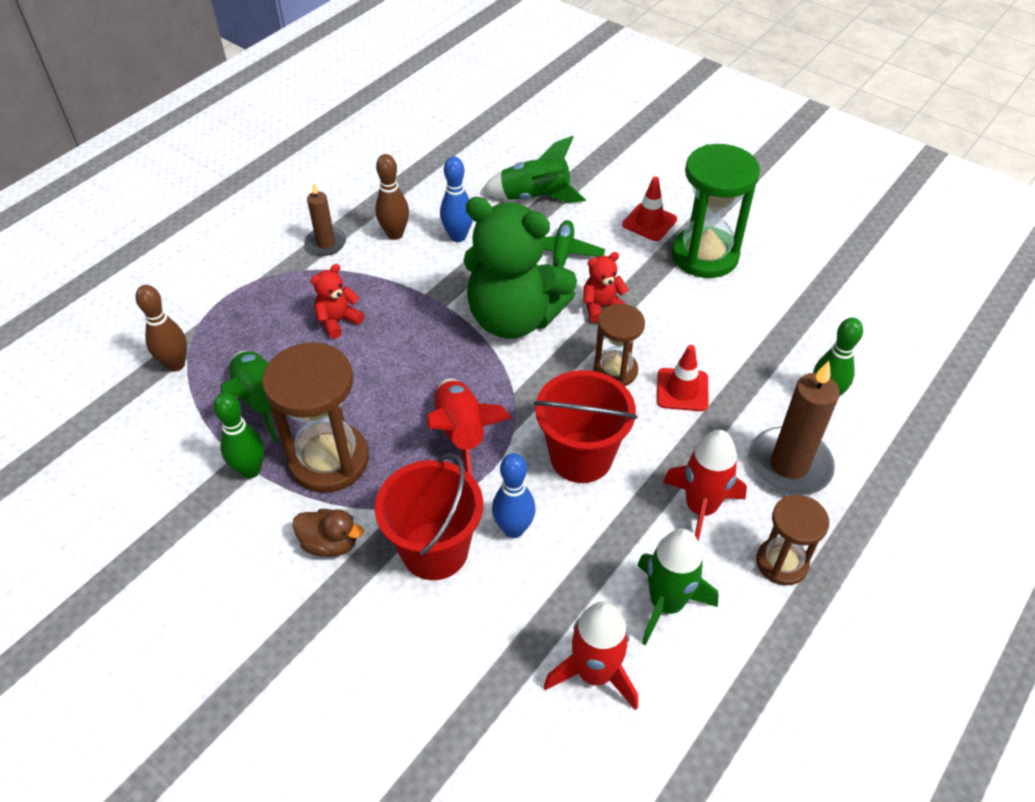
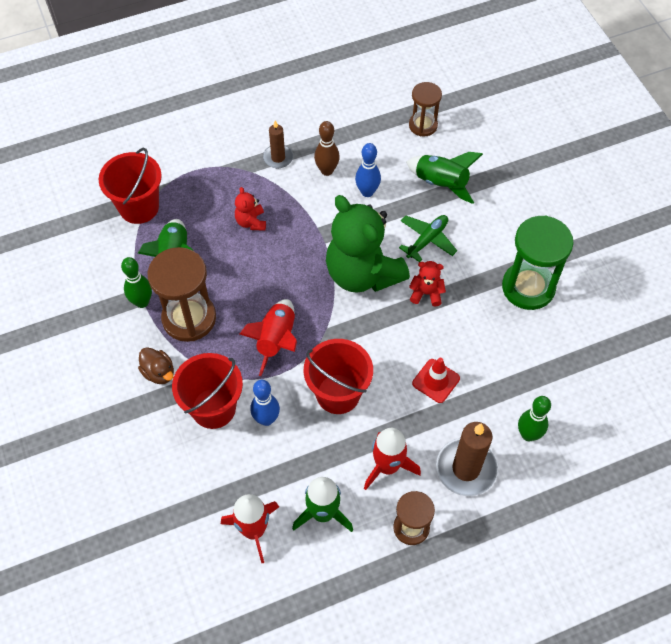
camera: 30 degrees right, 10 degrees up
brown bowling pin [136,285,187,372] -> red bucket [98,148,162,224]
red teddy bear [311,264,364,339] -> red teddy bear turned 90 degrees counterclockwise [235,187,266,231]
brown hourglass [593,304,645,386] -> brown hourglass moved to [409,82,442,137]
red traffic cone [622,176,677,241] -> none

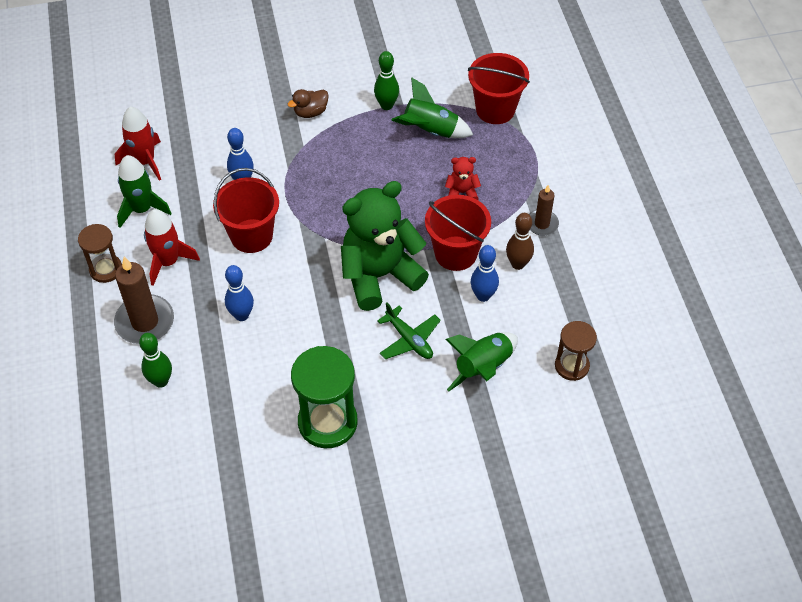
camera: 100 degrees right, 5 degrees down
brown hourglass [148,247,216,342] -> none
red bucket [172,353,243,429] -> red bucket moved to [425,195,491,271]
red rocket [240,299,297,376] -> none
red teddy bear [409,261,446,306] -> none
red traffic cone [412,358,460,403] -> blue bowling pin [225,265,254,321]

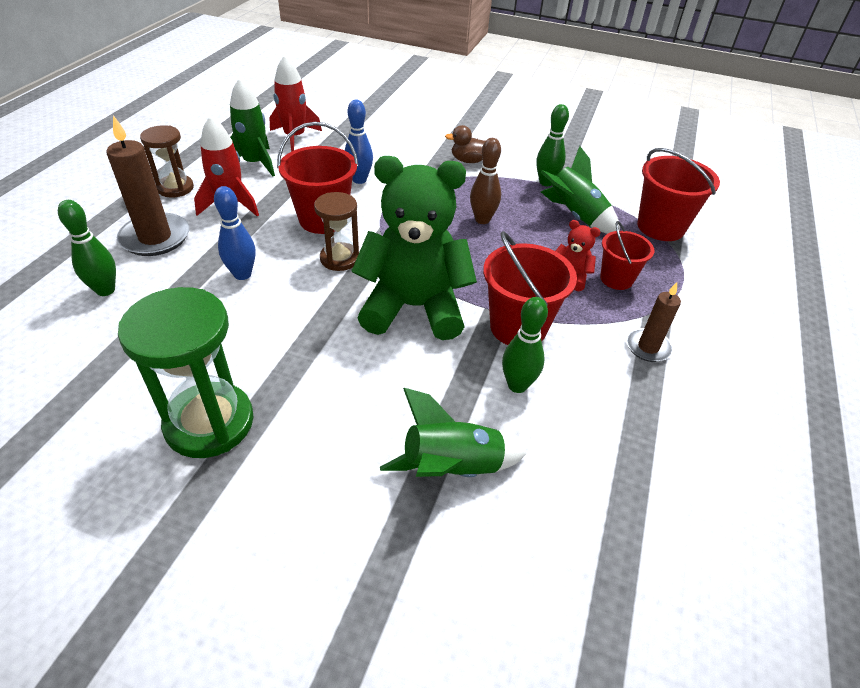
camera: 30 degrees right, 10 degrees down
green plane [377,303,441,359] -> none
blue bowling pin [471,245,499,302] -> green bowling pin [502,297,548,393]
brown bowling pin [506,213,534,270] -> brown bowling pin moved to [470,138,501,224]
brown hourglass [555,321,597,381] -> brown hourglass moved to [314,192,359,271]
none -> red bucket [600,221,654,290]

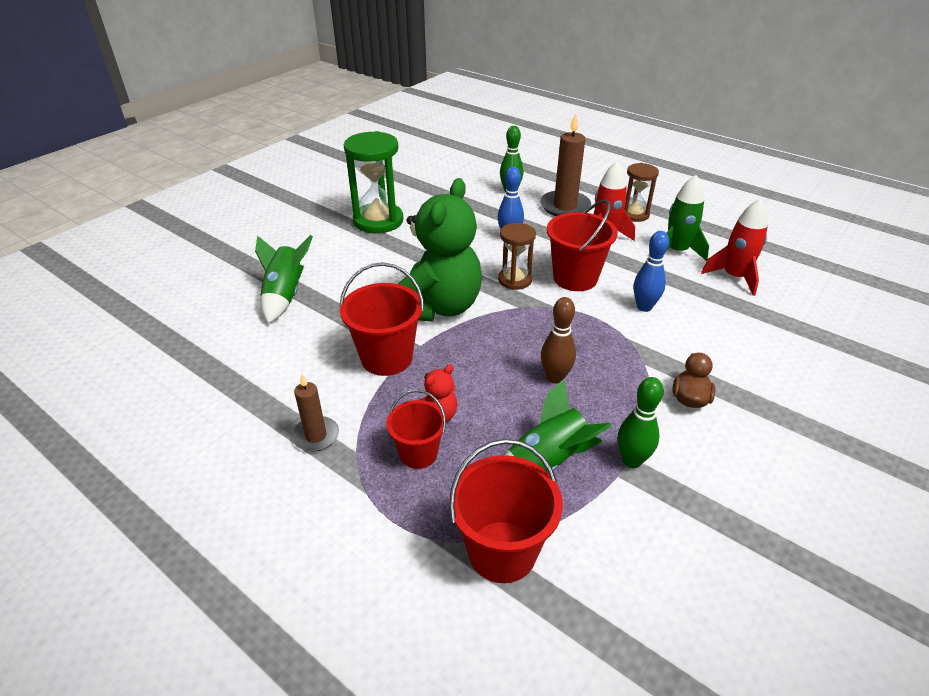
camera: 110 degrees right, 5 degrees down
green bowling pin [502,297,548,393] -> none

